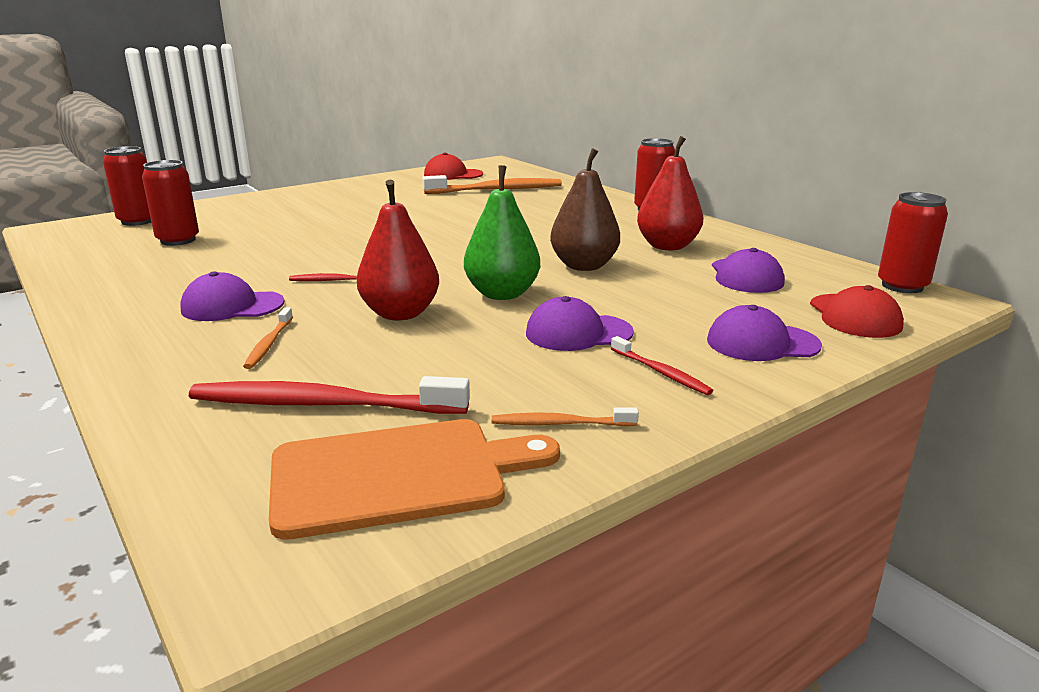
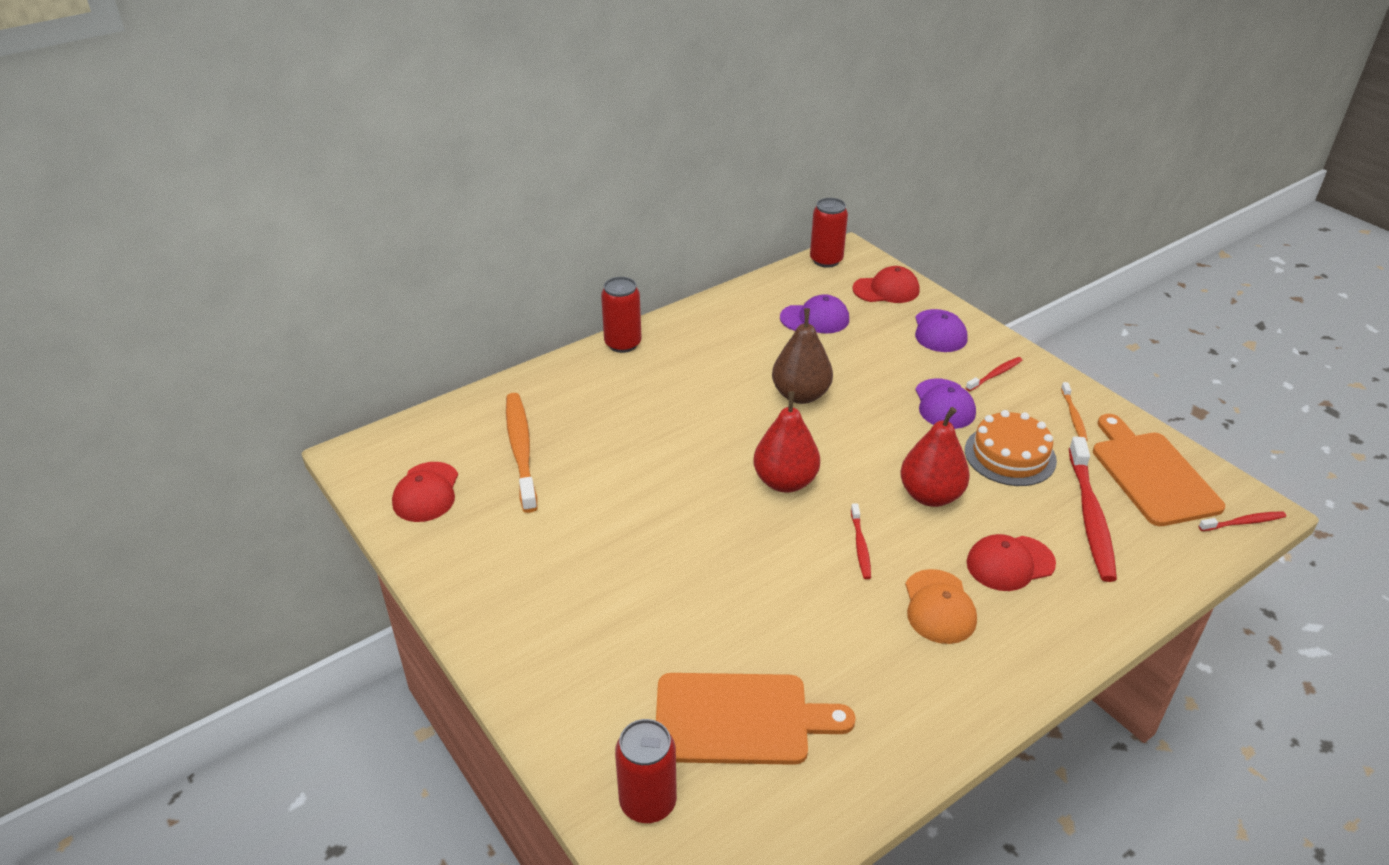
camera: 90 degrees left, 15 degrees up
red can [142,160,199,246] -> orange cutting board [656,673,856,765]
purple cap [180,271,284,321] -> orange cap [905,569,977,644]
orange toothbrush [243,307,293,369] -> red cap [967,534,1056,591]
green pear [464,165,540,300] -> none
red pear [637,136,704,250] -> red pear moved to [753,391,820,493]
none -> orange cake [965,410,1057,486]
none -> red toothbrush [1199,511,1286,531]

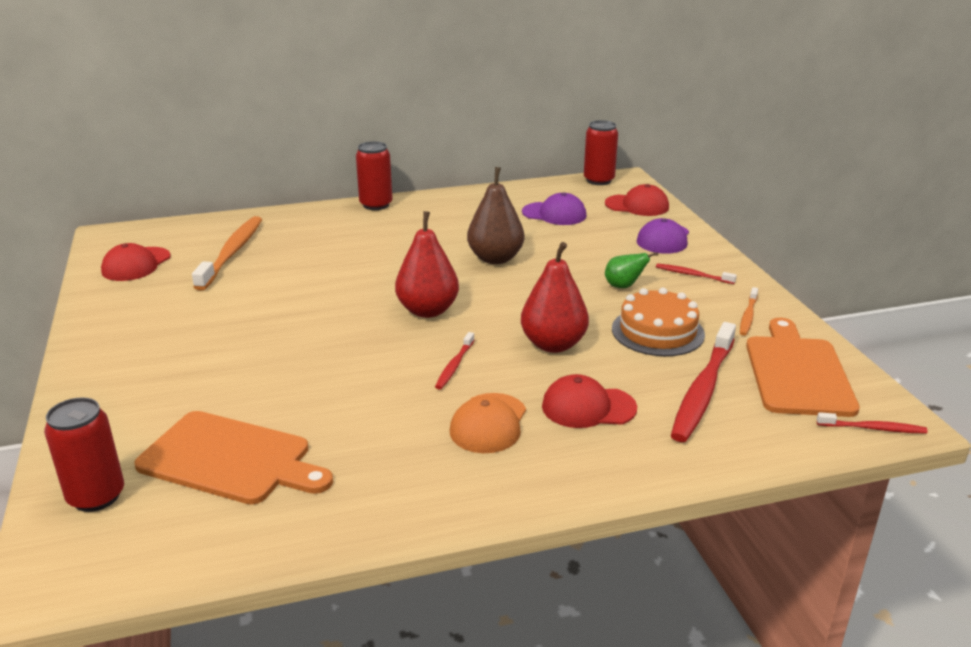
camera: 20 degrees right, 10 degrees down
purple cap [915,378,976,429] -> green pear [605,252,658,288]
red toothbrush [966,357,1022,391] -> red toothbrush turned 135 degrees counterclockwise [656,264,737,284]

